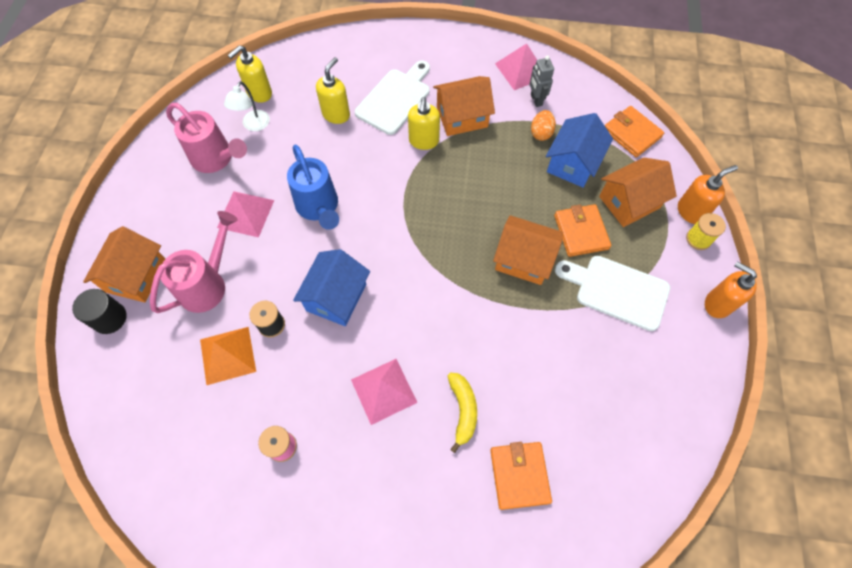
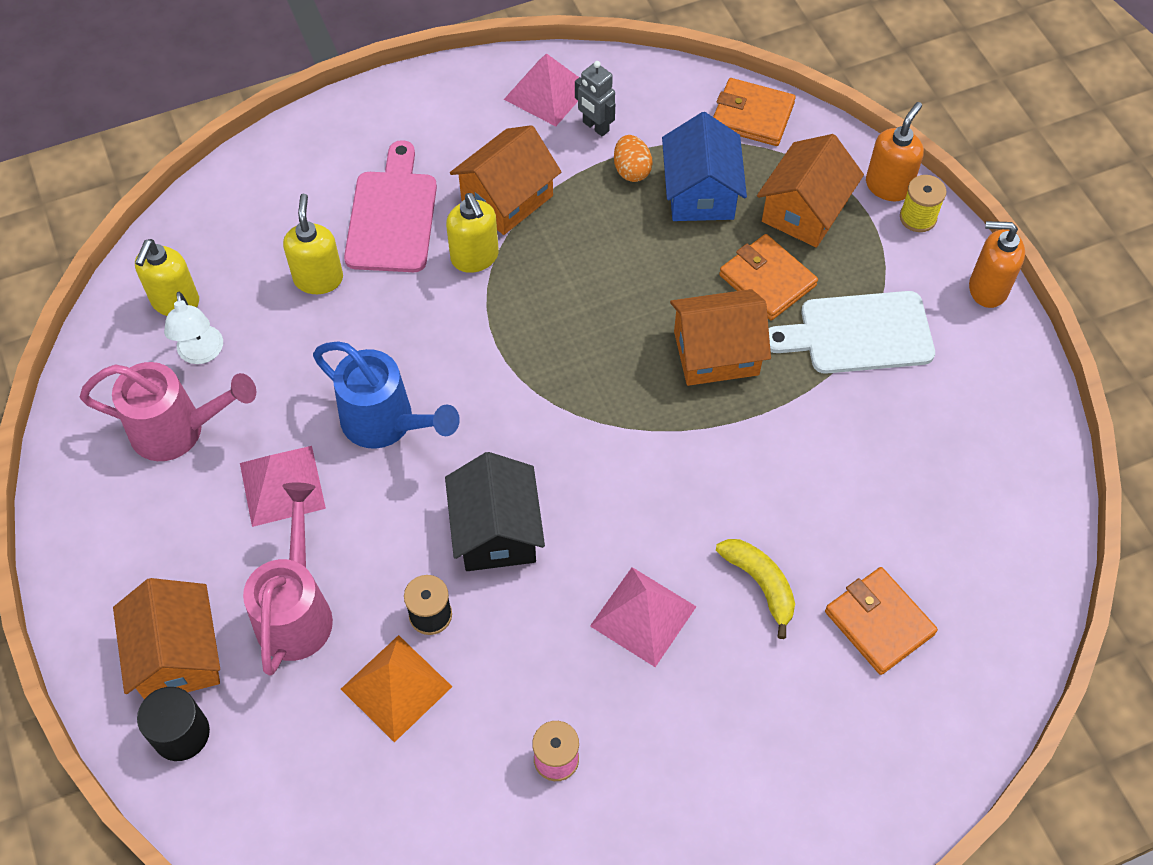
camera: 30 degrees left, 5 degrees down
blue house [293,249,370,326] -> black house [445,452,545,571]
white cutting board [355,61,430,135] -> pink cutting board [344,140,437,272]

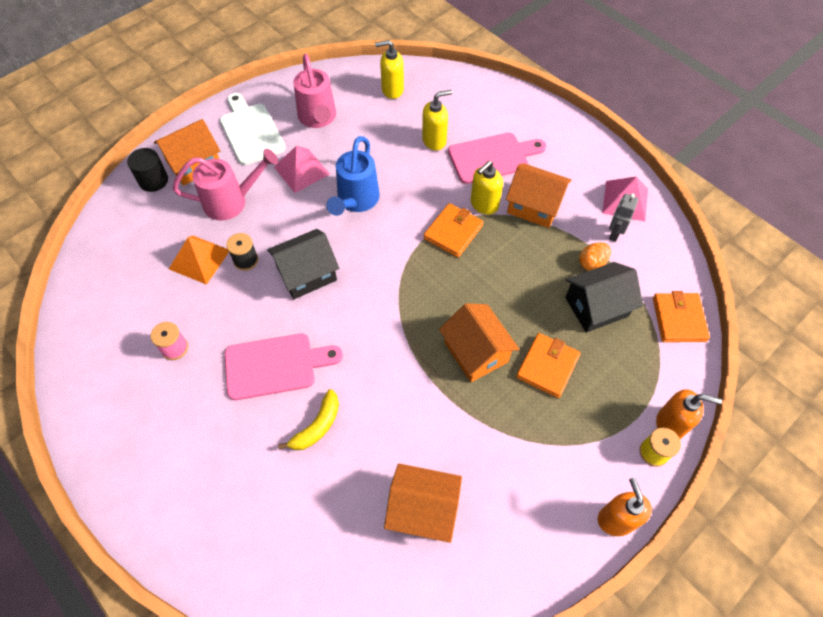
camera: 70 degrees right, 0 degrees up
white lamp [164,292,223,364] -> none
pink pyramid [590,567,697,667] -> pink cutting board [225,333,343,400]
blue house [662,112,747,221] -> black house [565,262,643,333]
orange house [757,134,864,248] -> orange house moved to [384,463,462,543]
white cutting board [769,291,935,374] -> white cutting board moved to [220,93,286,165]
orange wallet [825,567,938,675] -> orange wallet moved to [424,203,483,257]

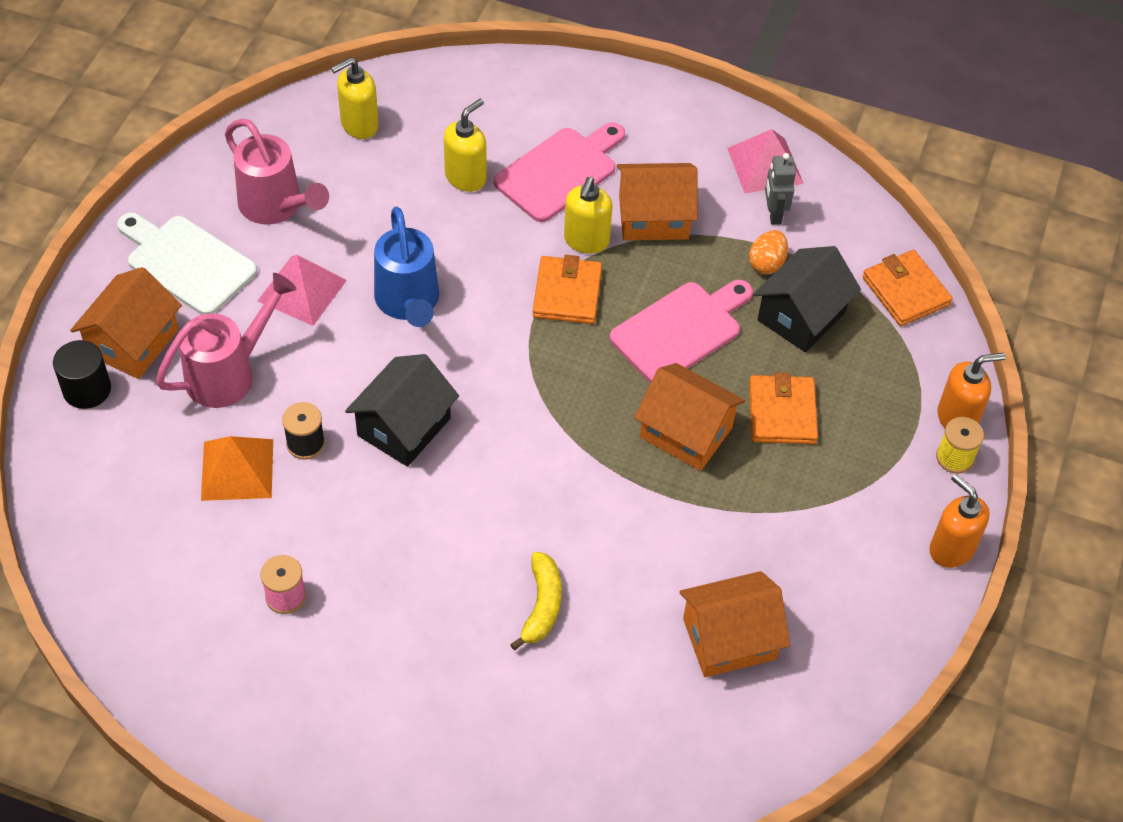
camera: 30 degrees left, 5 degrees down
pink cutting board [225,333,343,400] -> pink cutting board moved to [610,280,753,383]

